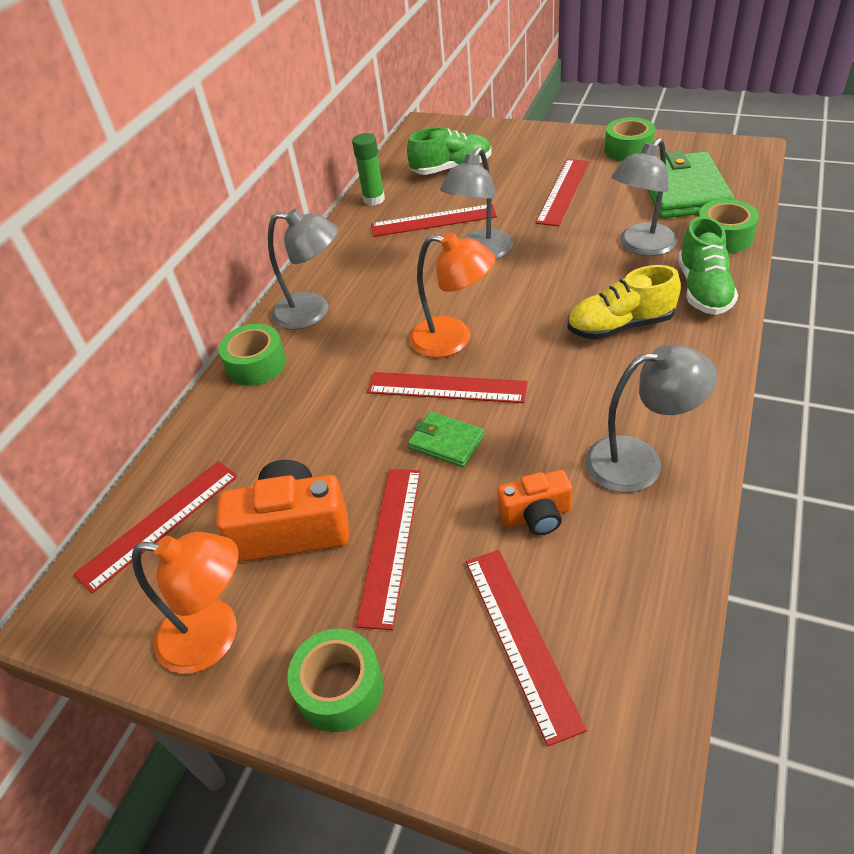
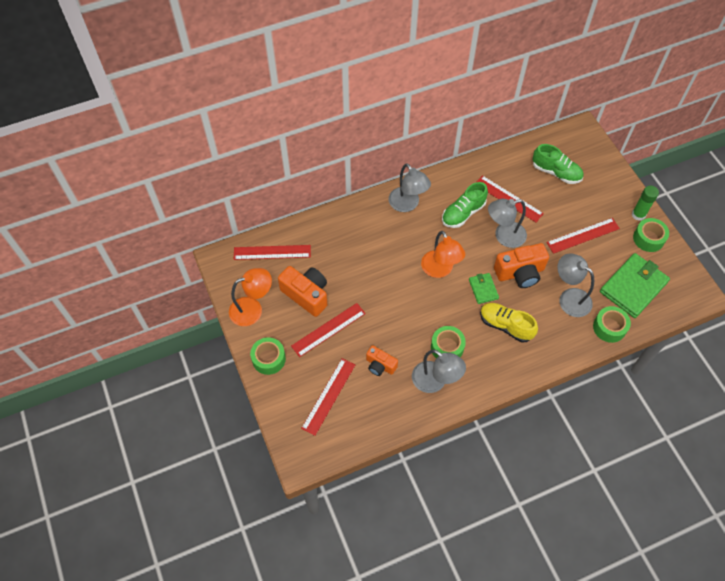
camera: 40 degrees right, 15 degrees up
orange lamp [132,532,238,674] -> orange lamp turned 75 degrees counterclockwise [229,268,272,326]
green tape [219,324,286,386] -> green tape moved to [431,326,466,358]
green glue stick [352,133,385,206] -> green glue stick moved to [632,185,659,221]
red ruler [367,372,528,403] -> none
green wallet [408,412,485,467] -> green wallet moved to [469,273,499,304]
grey lamp [612,138,678,256] -> grey lamp turned 45 degrees clockwise [558,253,594,317]
green shoe [678,216,738,315] -> green shoe moved to [442,182,488,228]
none -> orange camera [494,243,549,288]

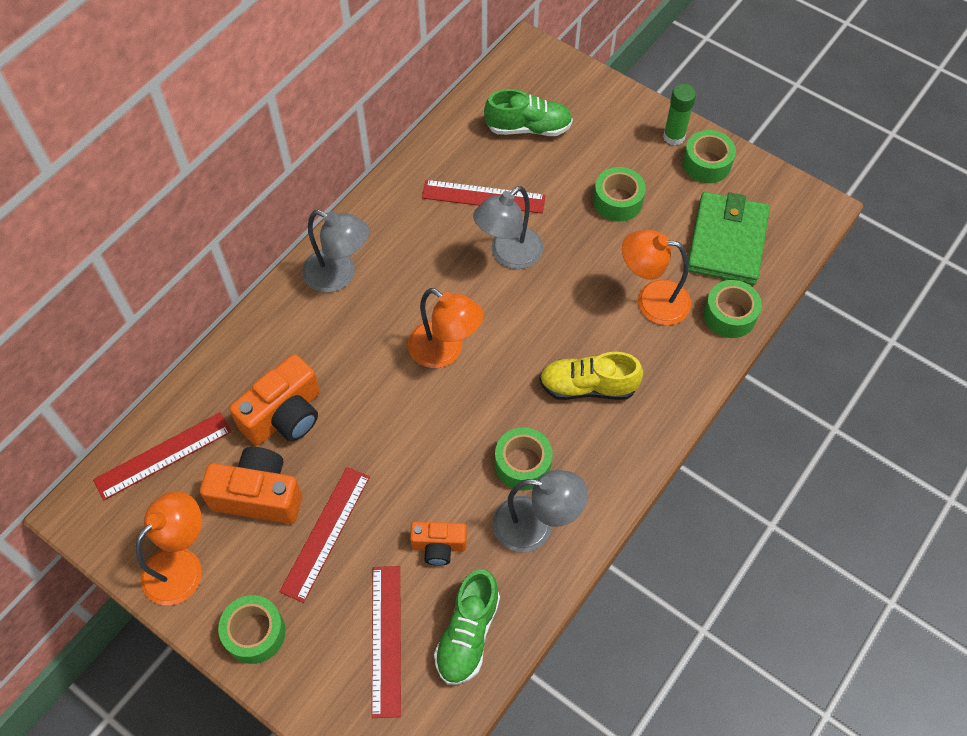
camera: 30 degrees left, 0 degrees up
green shoe [442,182,488,228] -> green shoe moved to [434,569,500,685]
green wallet [469,273,499,304] -> none
orange camera [494,243,549,288] -> orange camera moved to [229,354,320,445]
red ruler [547,218,620,254] -> green tape [593,167,646,222]
grey lamp [558,253,594,317] -> orange lamp [622,230,691,325]

